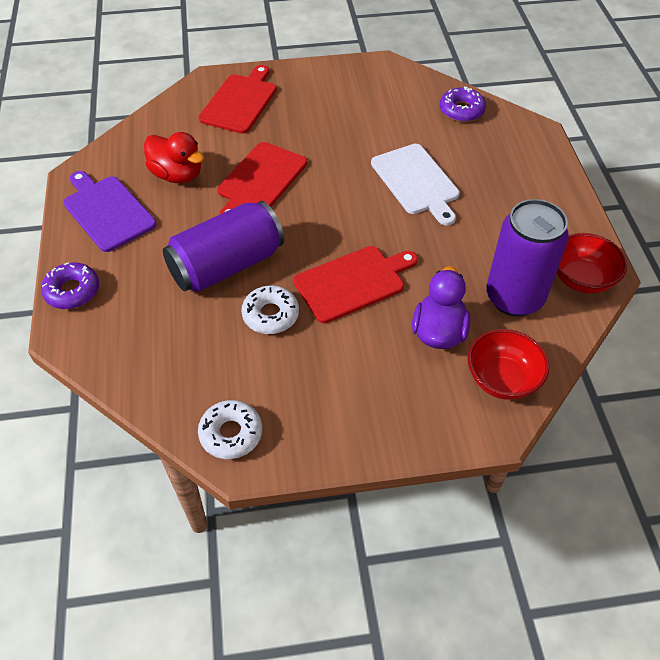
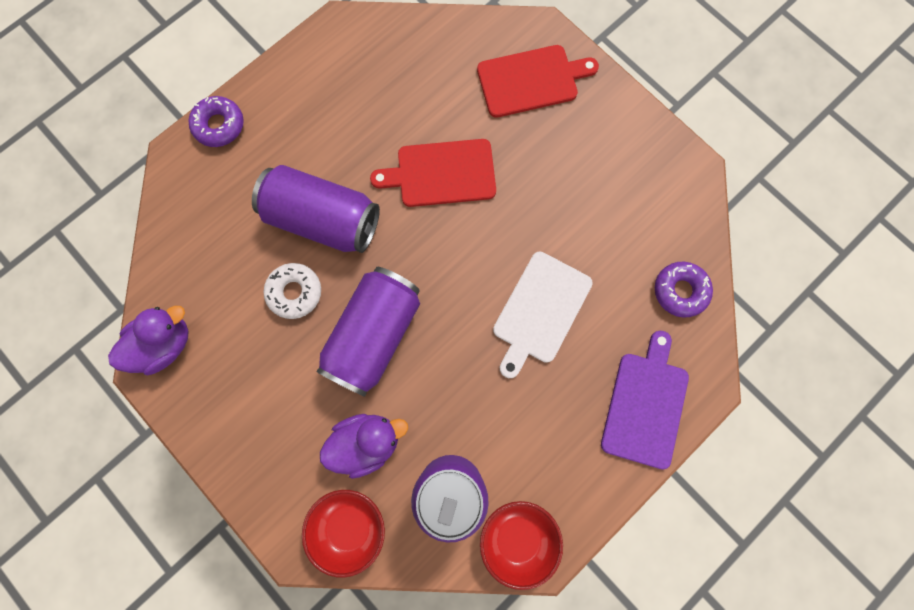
camera: 55 degrees right, 25 degrees up
purple cutting board [63,171,157,252] -> purple cutting board moved to [601,331,689,469]
red duck [144,132,204,183] -> none
white donut [198,400,263,459] -> purple duck [108,306,188,375]
red cutting board [294,246,418,323] -> purple can [316,267,420,397]

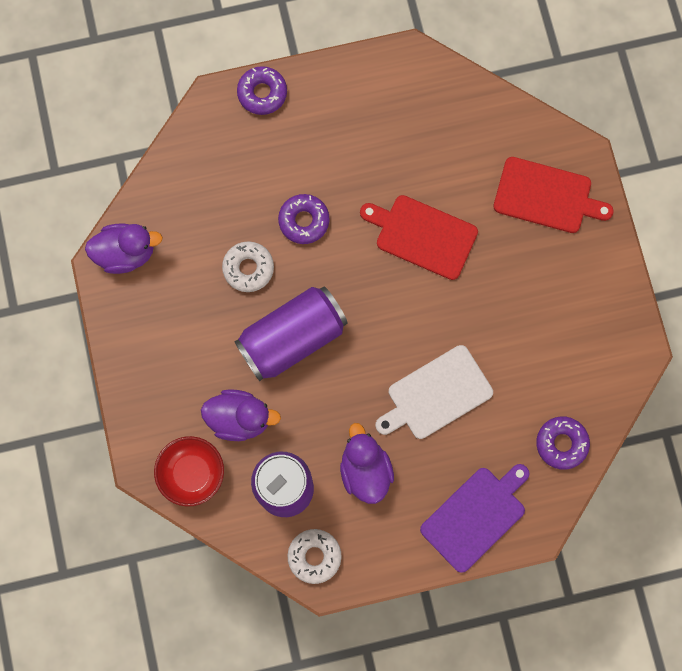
camera: 30 degrees right, 0 degrees up
purple can [252,165,380,253] -> purple donut [278,194,329,244]
red bowl [480,501,563,590] -> white donut [287,529,342,584]
none -> purple duck [340,423,394,504]

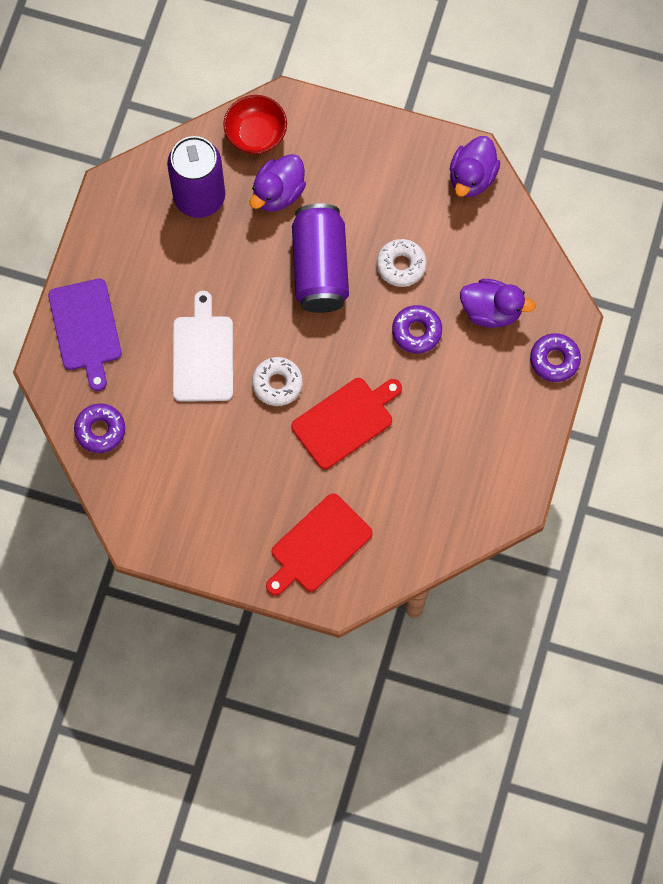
camera: 120 degrees right, 5 degrees down
white donut [287,529,342,584] -> white donut moved to [252,357,303,406]
purple duck [340,423,394,504] -> purple duck moved to [460,279,535,328]

